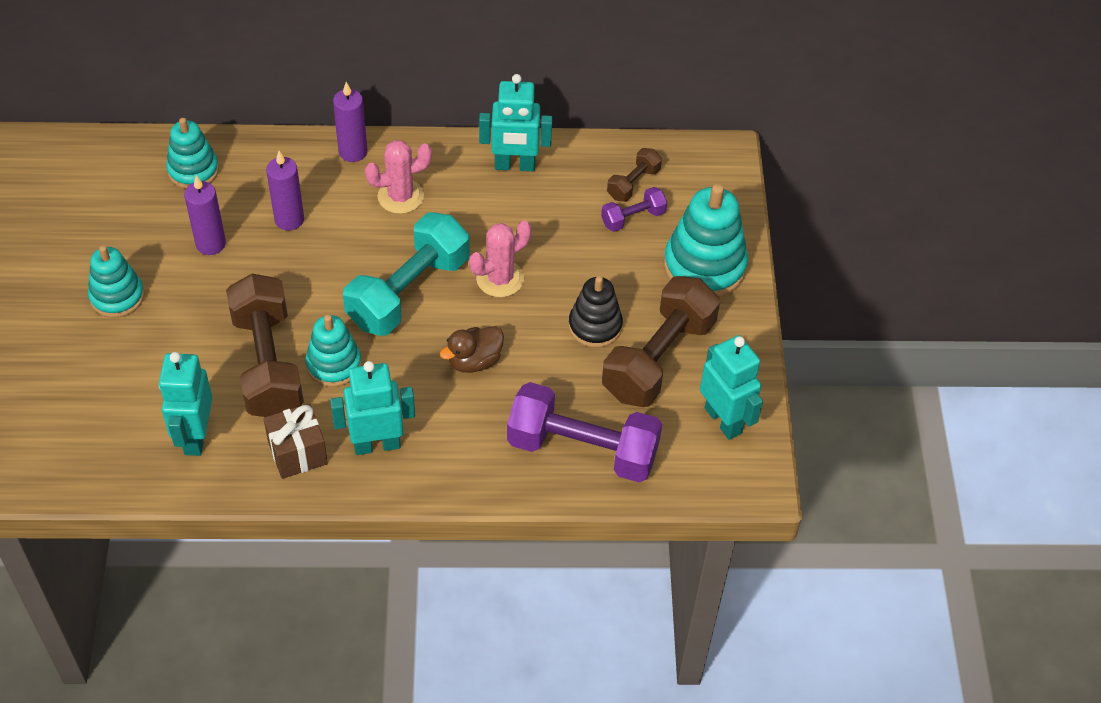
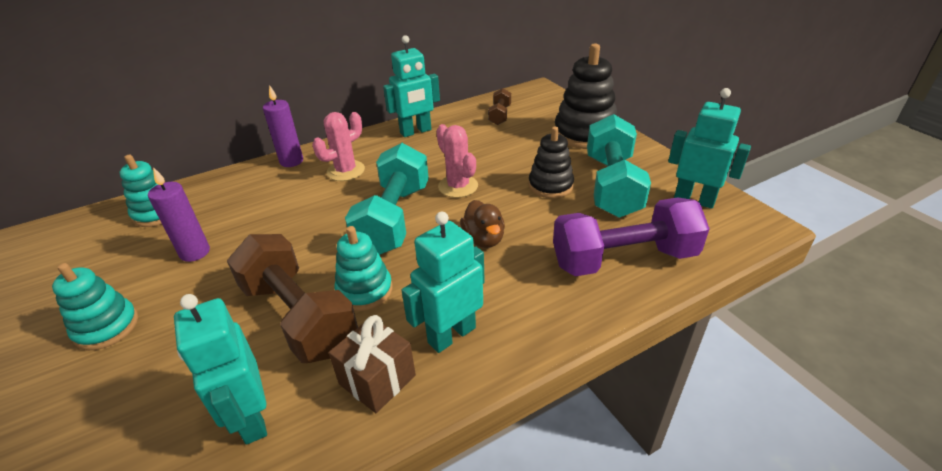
camera: 25 degrees left, 15 degrees down
purple candle [266,151,304,231] -> none
brown duck [440,326,504,373] -> brown duck turned 45 degrees counterclockwise [460,200,505,248]
pink cactus [469,220,531,297] -> pink cactus turned 60 degrees counterclockwise [436,124,478,198]
purple dumbbell [601,187,667,232] -> none
brown dumbbell [602,276,720,407] -> turquoise dumbbell [587,114,651,218]
turquoise stacking toy [664,184,748,297] -> black stacking toy [555,43,617,149]

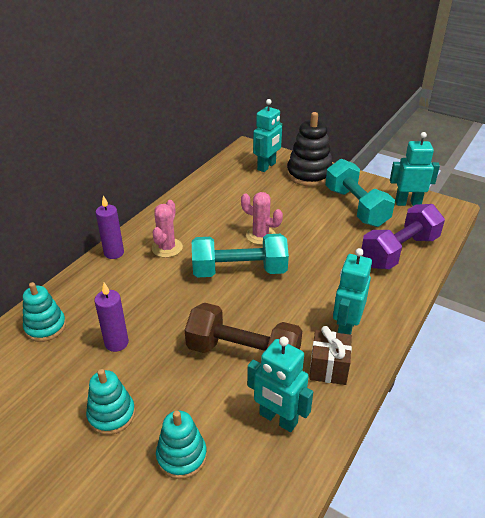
camera: 30 degrees left, 0 degrees up
turquoise stacking toy [335,226,392,311] -> turquoise stacking toy moved to [156,411,207,479]
turquoise dumbbell [345,143,429,255] -> turquoise dumbbell turned 75 degrees counterclockwise [192,234,289,278]
turquoise robot [383,35,440,137] -> turquoise robot moved to [253,99,282,172]
brown duck [460,200,505,248] -> none
brown dumbbell [488,88,511,125] -> none
black stacking toy [529,126,574,198] -> none

